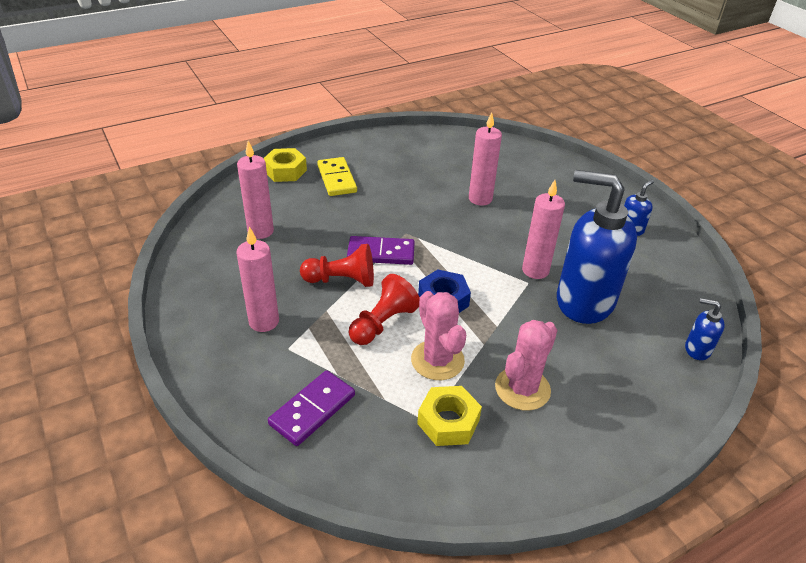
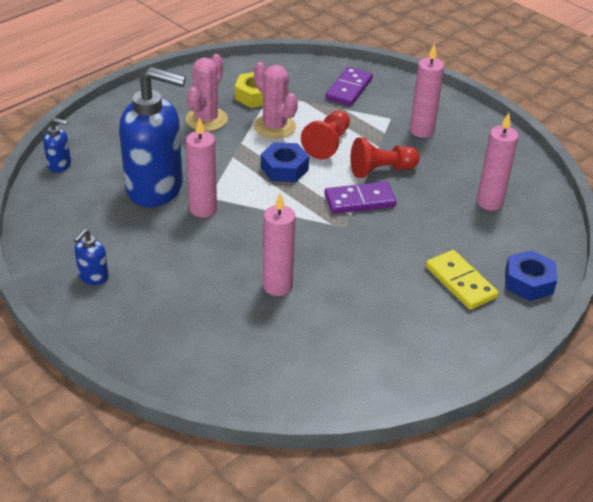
camera: 165 degrees right, 0 degrees up
yellow nut [263,148,307,182] -> blue nut [505,250,557,301]

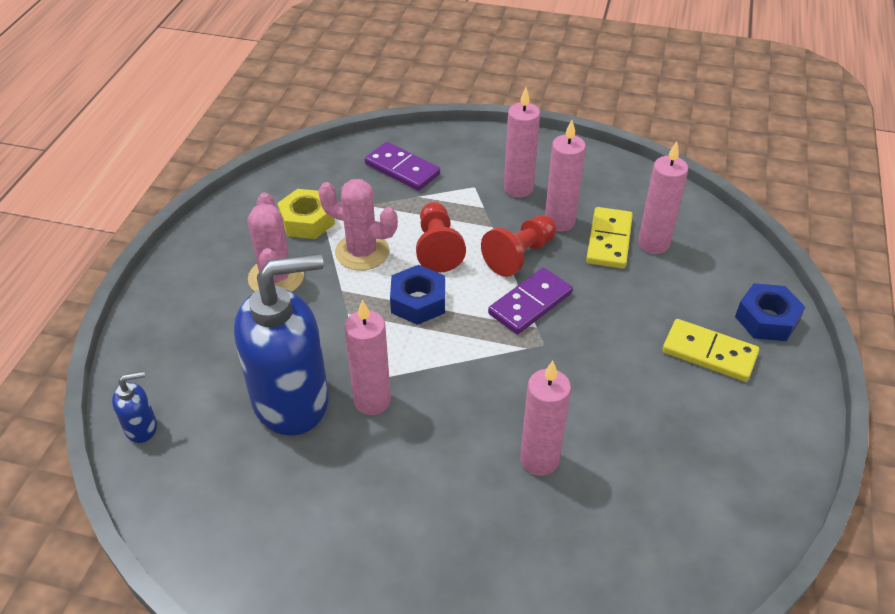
camera: 30 degrees left, 5 degrees up
blue soap dispenser [74,229,109,285] -> none
purple domino [325,67,373,106] -> purple domino turned 45 degrees counterclockwise [365,142,440,191]
none -> pink candle [545,120,586,232]
none -> yellow domino [586,207,633,269]

